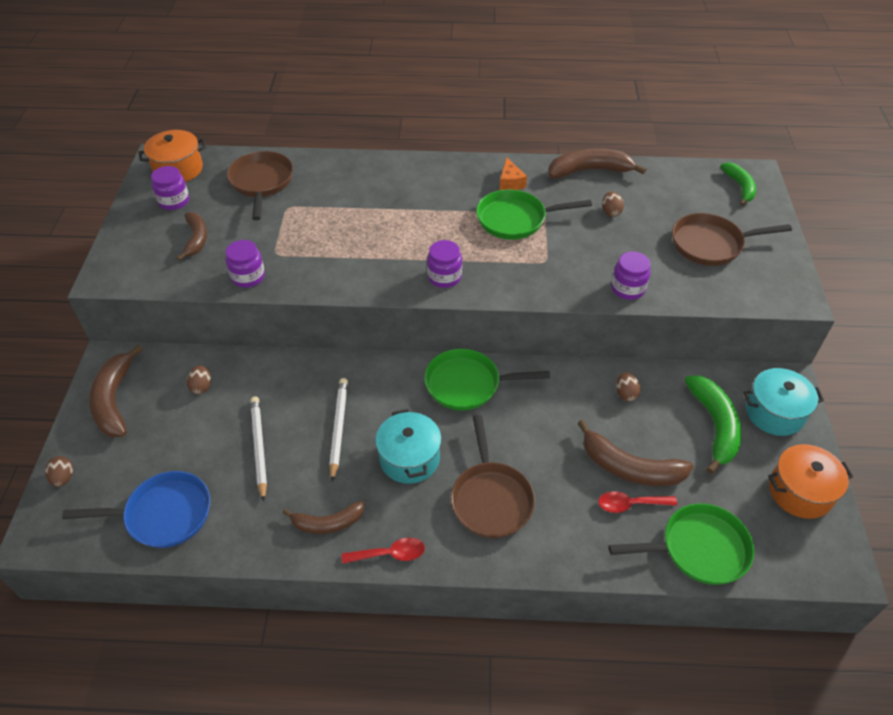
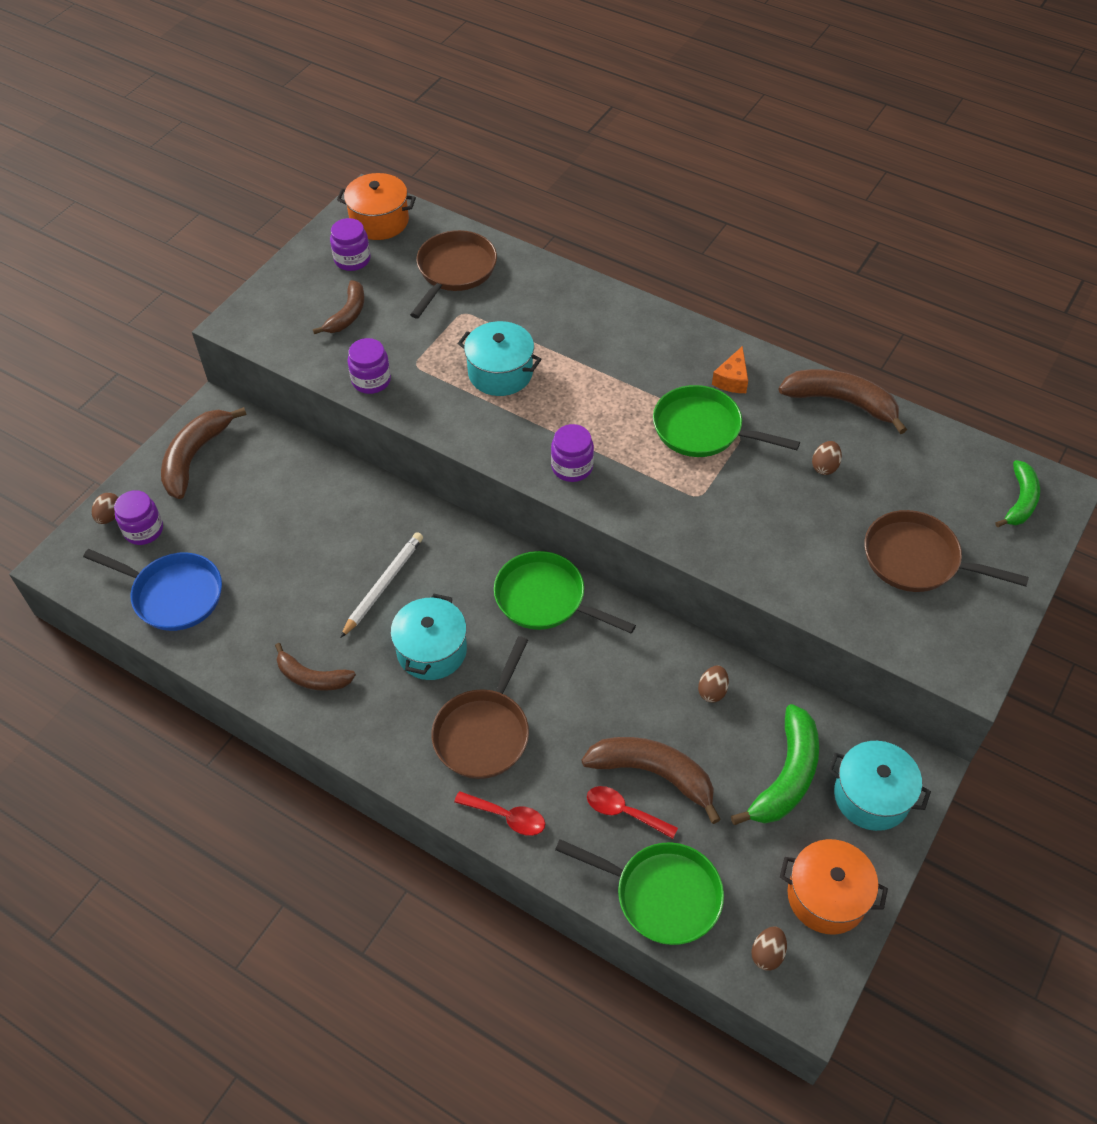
camera: 30 degrees right, 5 degrees up
brown egg [187,365,211,394] -> brown egg moved to [751,927,787,971]
white pencil [250,396,267,502] -> none
red spoon [342,538,425,564] -> red spoon moved to [454,791,545,836]
brown banana [578,420,694,486] -> brown banana turned 150 degrees clockwise [581,737,721,824]
purple jar [611,251,651,300] -> purple jar moved to [114,490,163,545]
none -> turquoise pot [458,321,541,396]

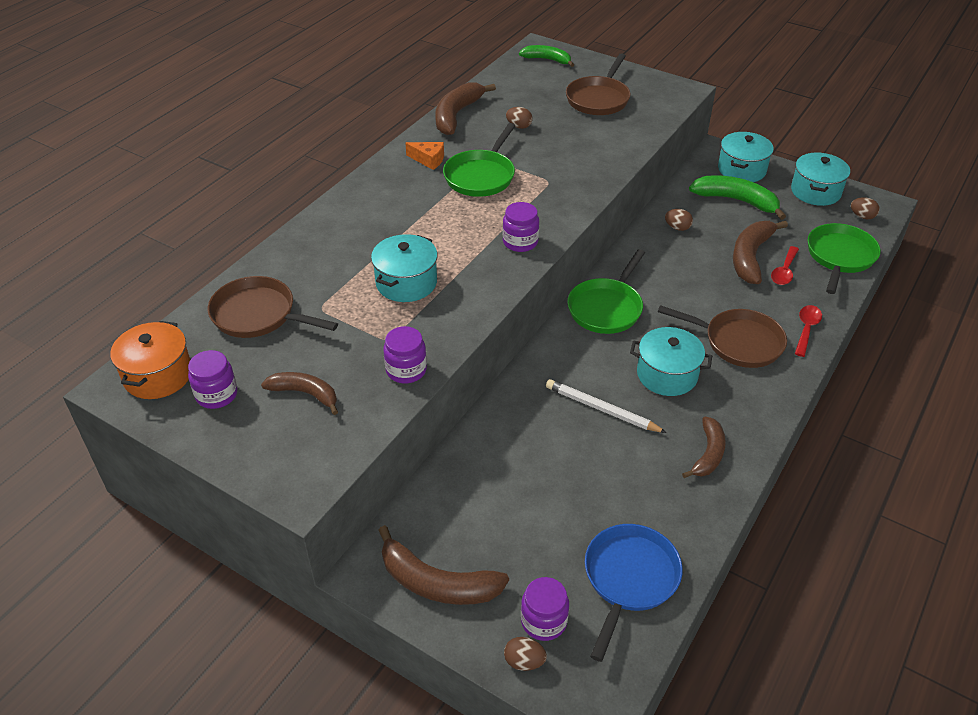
camera: 90 degrees left, 10 degrees down
orange pot [780,839,888,935] -> turquoise pot [791,153,850,206]

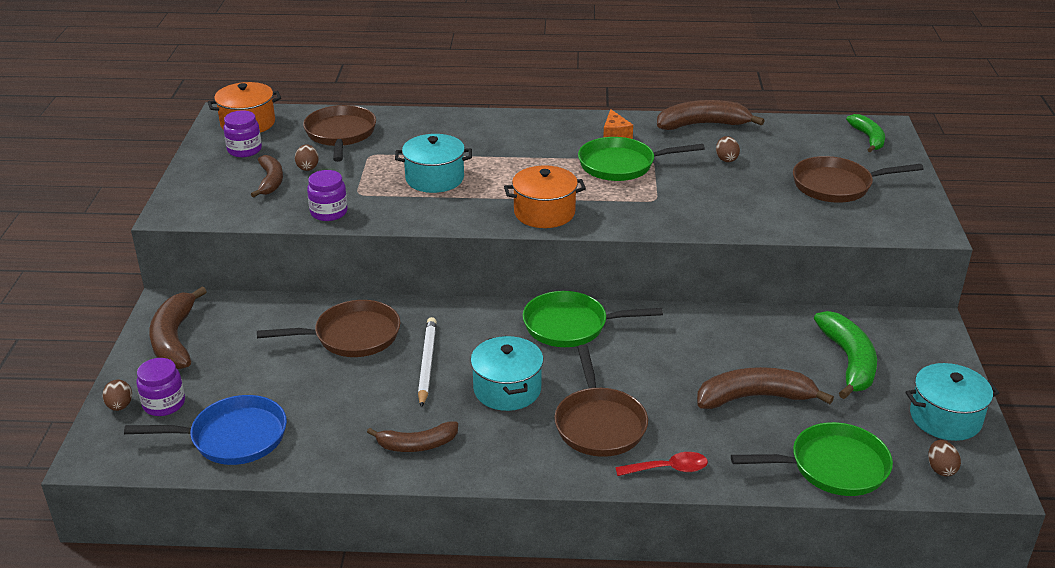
camera: 60 degrees right, 10 degrees down
purple jar [503,202,539,252] -> orange pot [504,165,586,228]
brown egg [665,209,693,231] -> brown egg moved to [295,144,319,171]
turquoise pot [718,132,774,182] -> none
red spoon [771,246,799,285] -> none
none -> brown pan [257,300,400,357]

